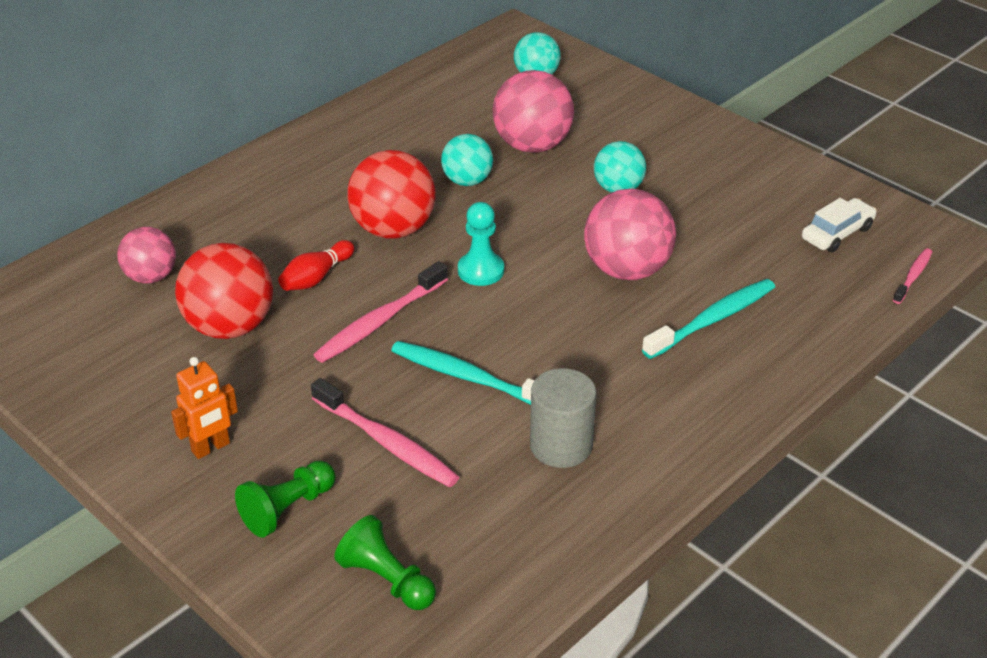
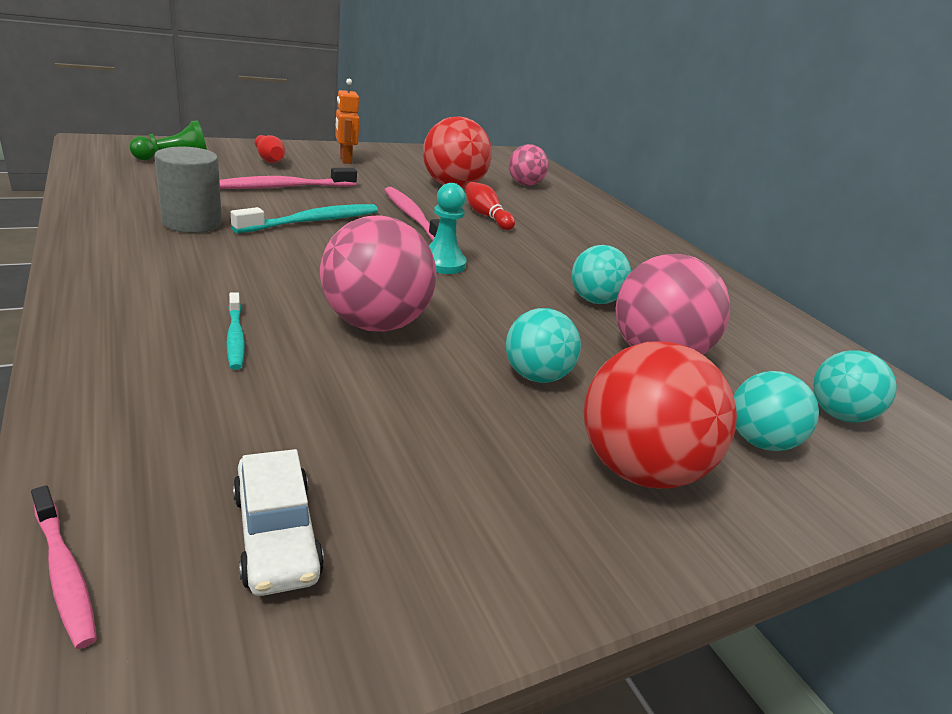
camera: 105 degrees right, 10 degrees down
green pawn [235,460,336,537] -> red bowling pin [255,135,285,163]
red ball [347,150,436,239] -> red ball moved to [584,341,737,489]
turquoise toothbrush [642,279,775,359] -> turquoise toothbrush [226,292,245,370], size x0.57
none -> turquoise ball [734,371,819,451]

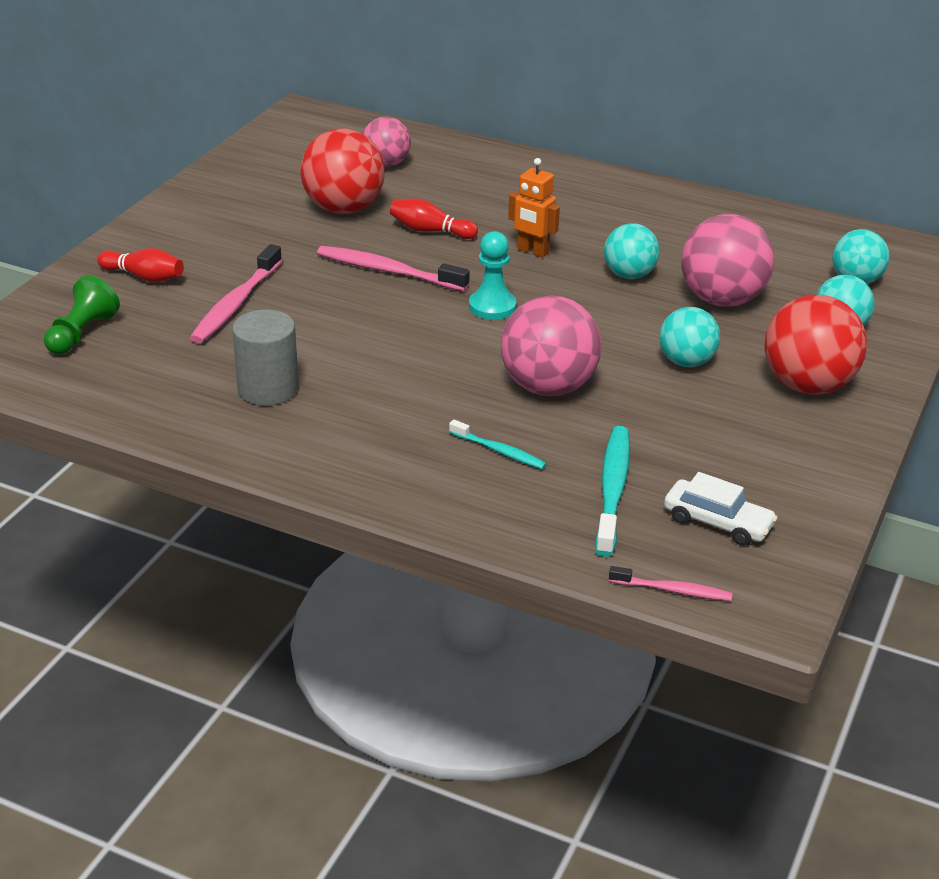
camera: 35 degrees left, 5 degrees up
turquoise toothbrush [231,204,378,233] -> turquoise toothbrush moved to [595,426,630,557]
orange robot [335,79,359,164] -> orange robot moved to [508,158,560,258]

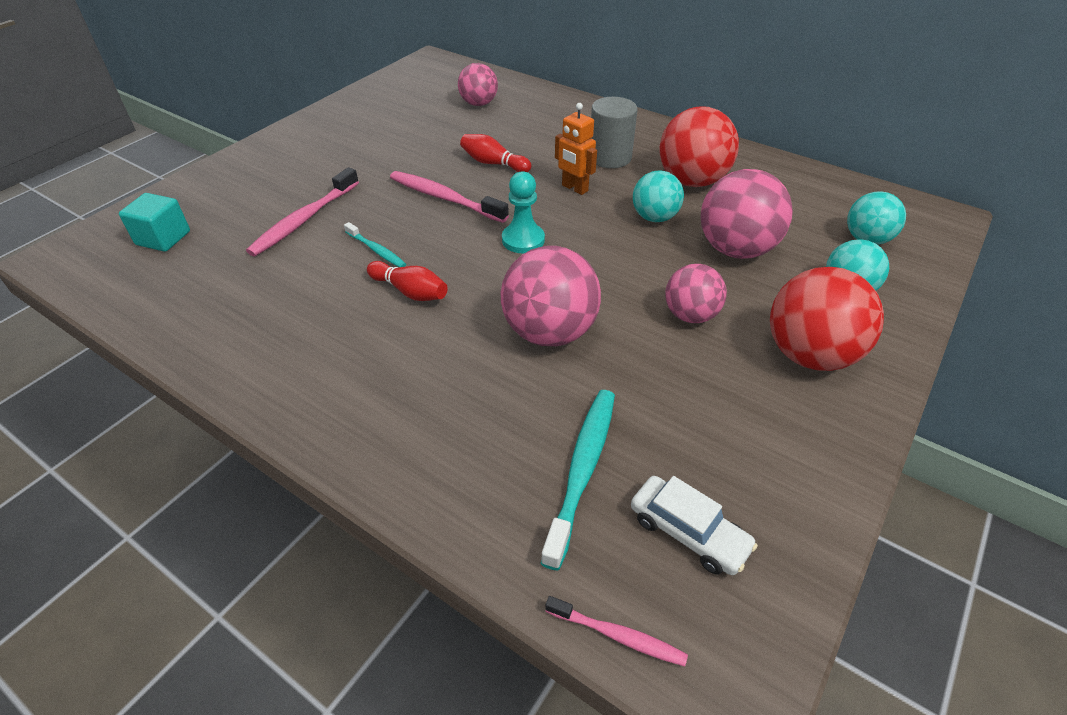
camera: 10 degrees right, 10 degrees up
green pawn [44,276,120,355] -> turquoise cube [119,193,190,252]
red bowling pin [97,248,184,282] -> red bowling pin moved to [367,261,448,301]
grey cylinder [232,310,299,406] -> grey cylinder moved to [591,97,637,168]
red ball [300,129,385,214] -> red ball moved to [659,106,739,187]
turquoise toothbrush [449,419,547,469] -> turquoise toothbrush moved to [344,222,406,267]
turquoise ball [659,307,720,367] -> pink ball [665,264,727,323]

